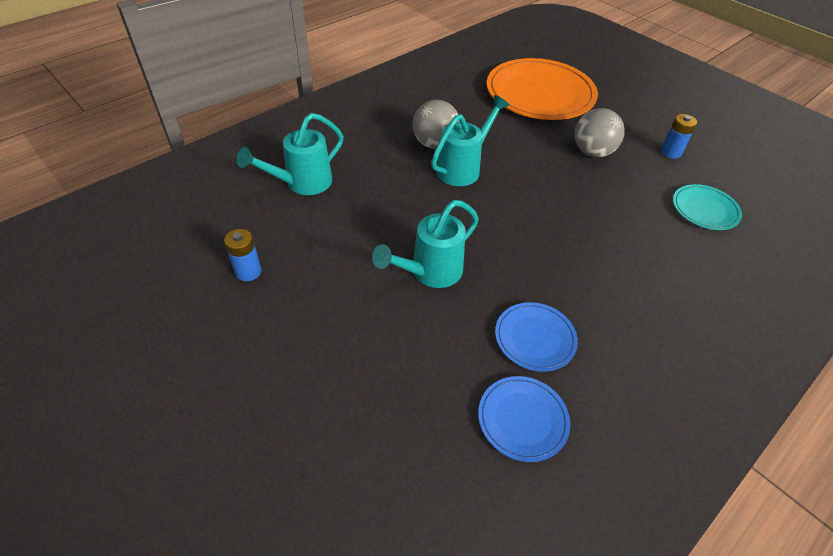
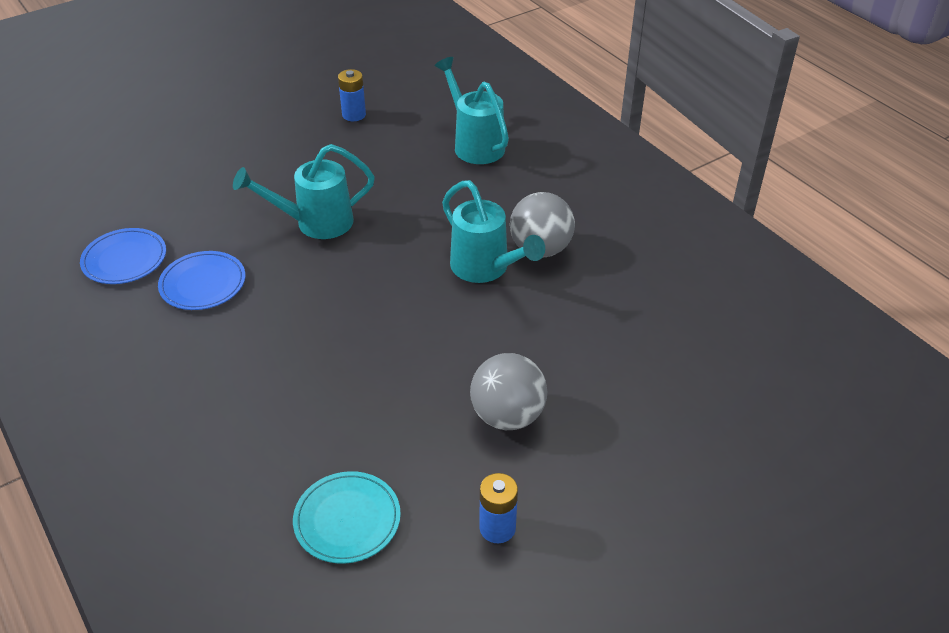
camera: 100 degrees right, 5 degrees down
turquoise watering can [372,200,479,288] -> turquoise watering can turned 75 degrees counterclockwise [233,144,375,239]
orange plate [487,58,598,120] -> none

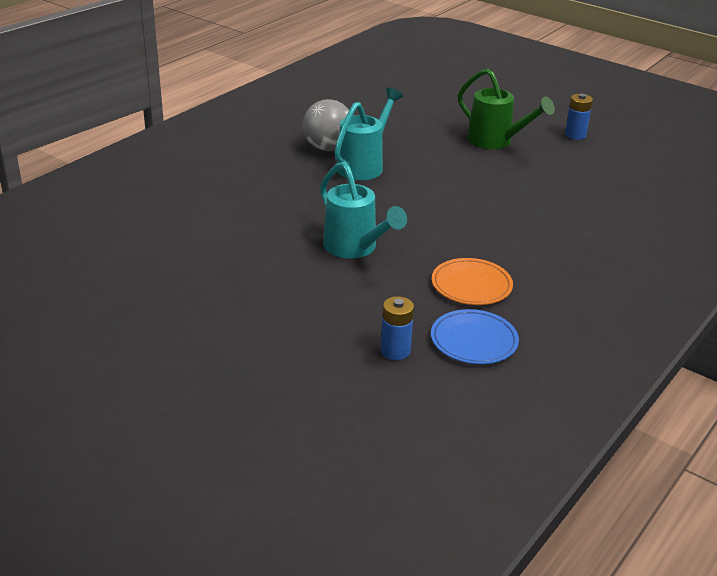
camera: 110 degrees left, 10 degrees down
blue plate [158,251,245,310] -> orange plate [432,258,513,305]
turquoise plate [293,471,401,564] -> none
blue battery [338,69,366,121] -> blue battery moved to [380,296,414,360]
turquoise watering can [434,57,509,164] -> none
grey ball [470,353,547,430] -> green watering can [458,68,555,149]

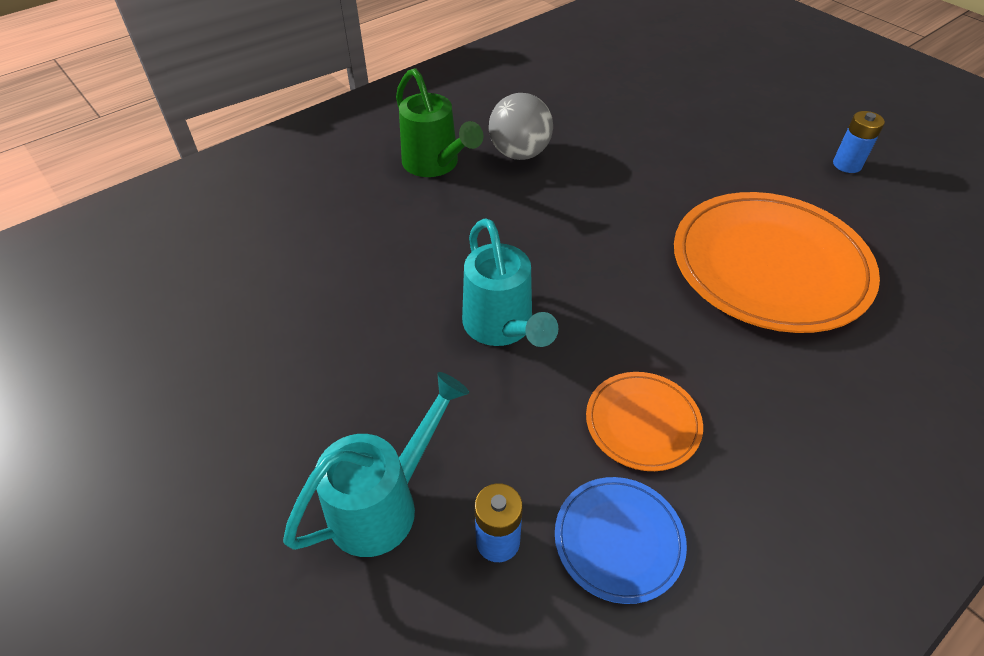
camera: 15 degrees right, 15 degrees up
turquoise watering can [334,87,403,180] -> turquoise watering can moved to [283,372,469,557]
green watering can [458,68,555,149] -> green watering can moved to [396,68,483,177]
none -> orange plate [674,192,880,333]

